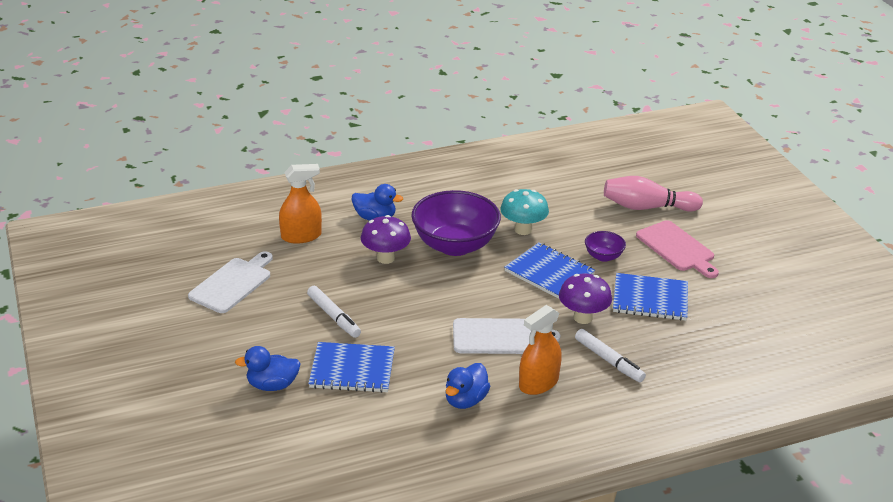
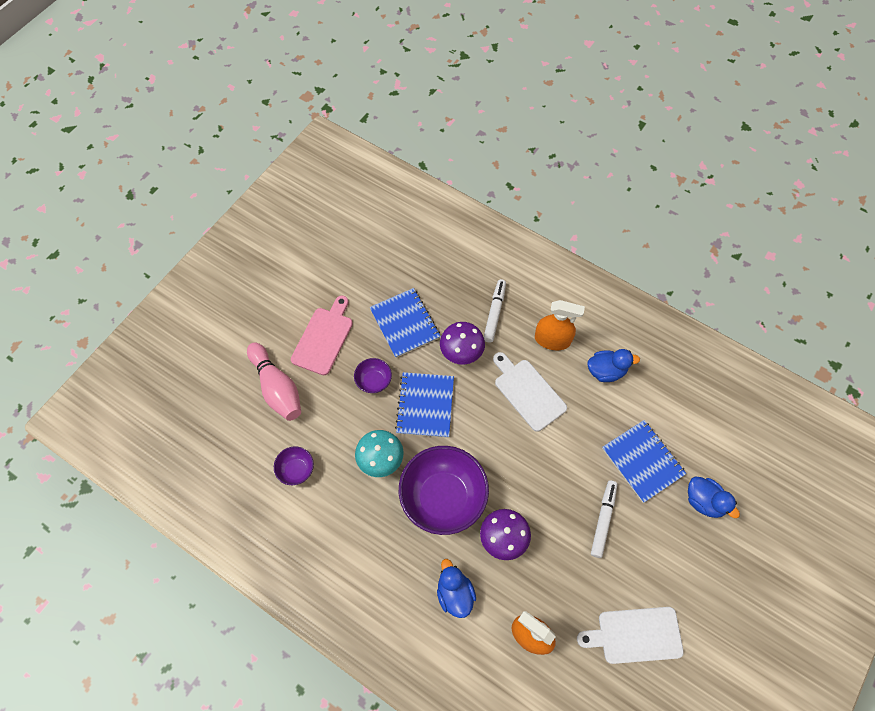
camera: 125 degrees left, 30 degrees up
none -> purple bowl [274,446,314,485]

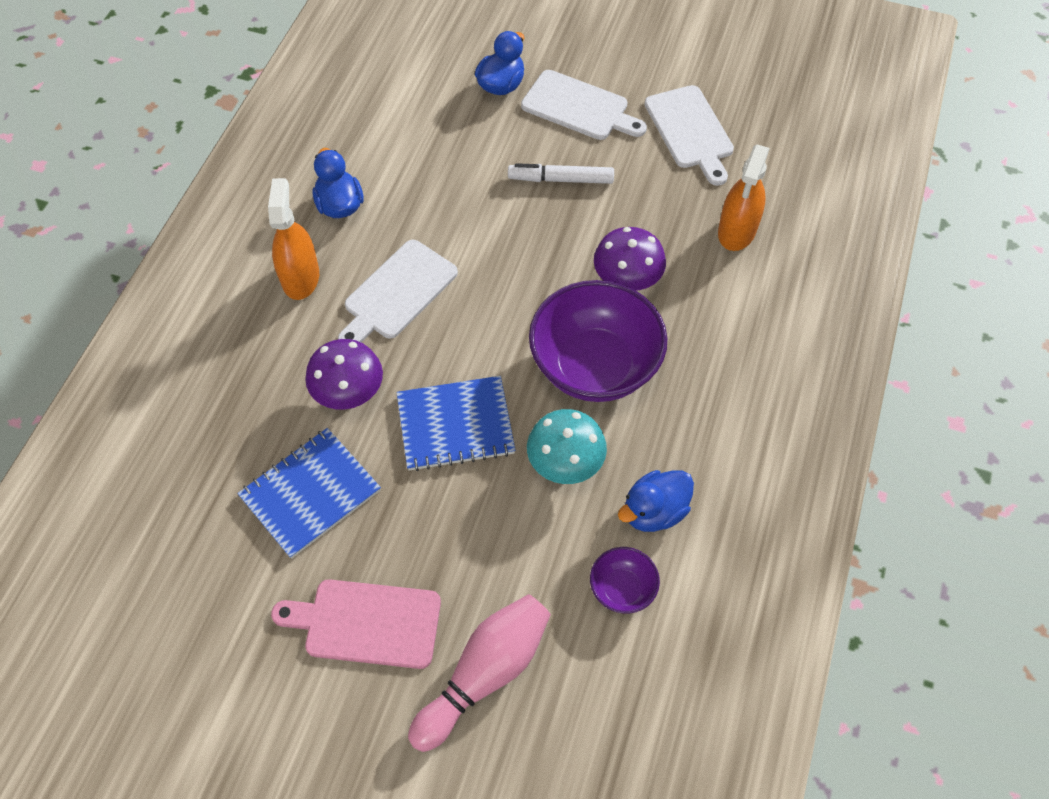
camera: 105 degrees left, 5 degrees down
purple bowl [354,358,392,393] -> none
blue duck [437,559,476,618] -> blue duck moved to [618,470,694,532]
white marker [484,279,506,343] -> none
blue notebook [602,420,687,503] -> none
none -> white cutting board [521,70,647,140]

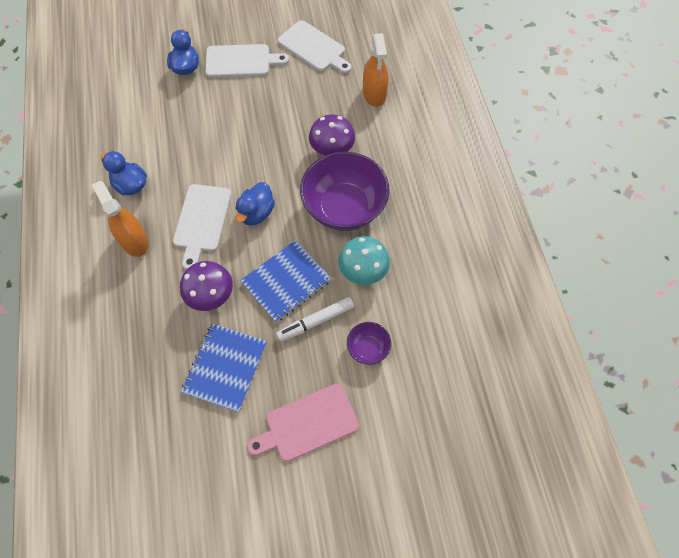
camera: 30 degrees left, 5 degrees up
pink bowling pin [408,594,551,752] -> none
white marker [508,163,614,184] -> white marker moved to [276,297,354,342]
purple bowl [590,547,660,614] -> purple bowl moved to [347,322,391,365]
blue duck [618,470,694,532] -> blue duck moved to [236,182,275,226]

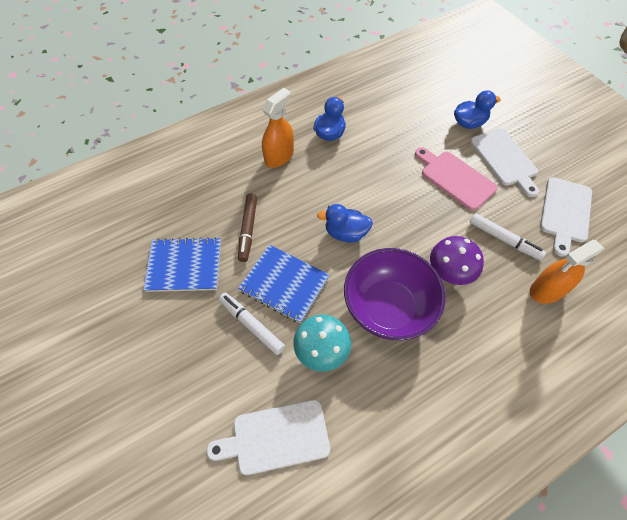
camera: 70 degrees right, 5 degrees down
white cutting board [173,184,231,270] -> white cutting board moved to [207,400,330,475]
purple mushroom [180,261,233,311] -> brown marker [238,193,257,262]
pink cutting board [247,384,359,462] -> pink cutting board moved to [415,147,498,211]
purple bowl [347,322,391,365] -> none
none -> white marker [470,213,546,260]

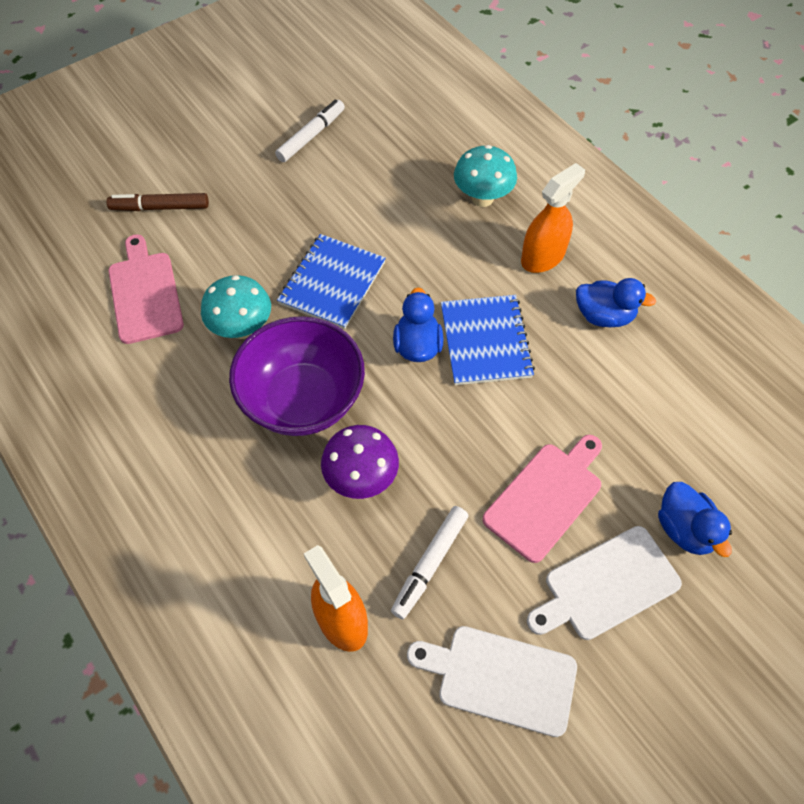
camera: 85 degrees right, 0 degrees up
blue notebook [143,237,221,292] -> blue notebook moved to [441,295,535,385]
white cutting board [207,400,330,475] -> pink cutting board [108,234,184,344]
white marker [219,293,285,355] -> white marker moved to [275,100,345,162]
brown marker [238,193,257,262] -> brown marker moved to [106,193,209,211]
orange spray bottle [262,88,294,168] -> orange spray bottle turned 75 degrees counterclockwise [521,163,585,273]
none -> turquoise mushroom [454,145,517,207]

